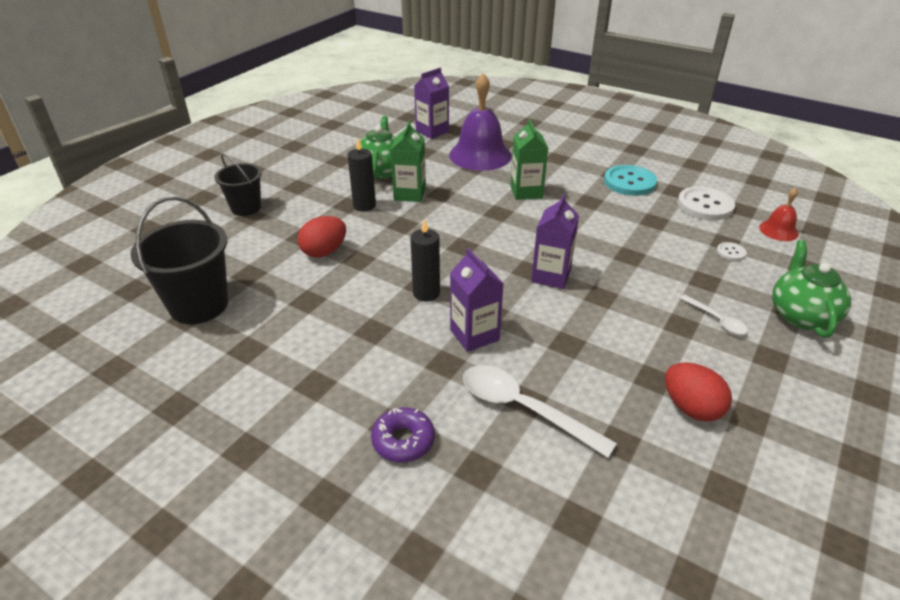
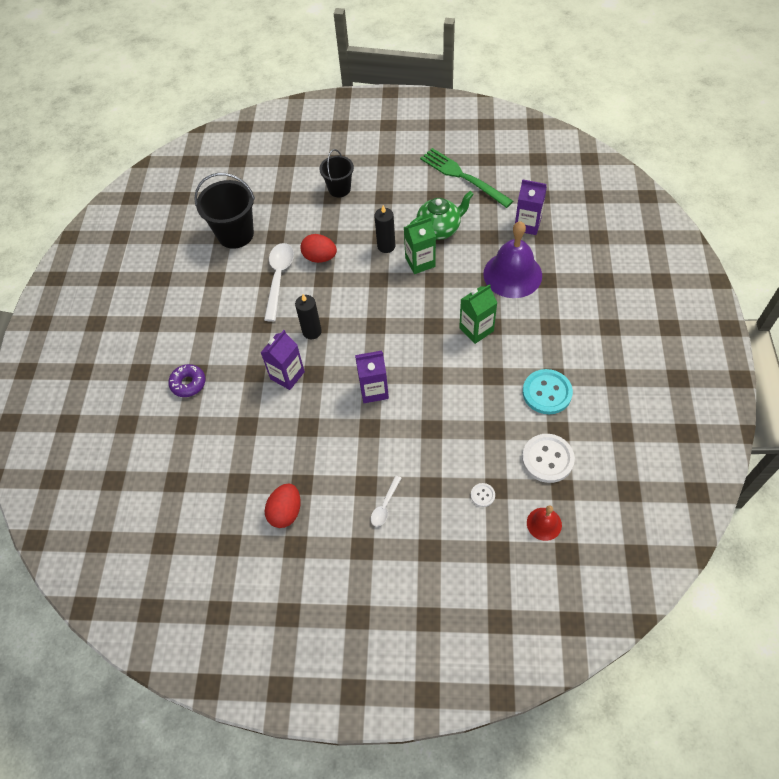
camera: 65 degrees right, 20 degrees up
white spoon [463,365,617,458] -> white spoon moved to [264,243,294,322]
green teapot [772,240,851,338] -> none
none -> green fork [420,148,513,208]

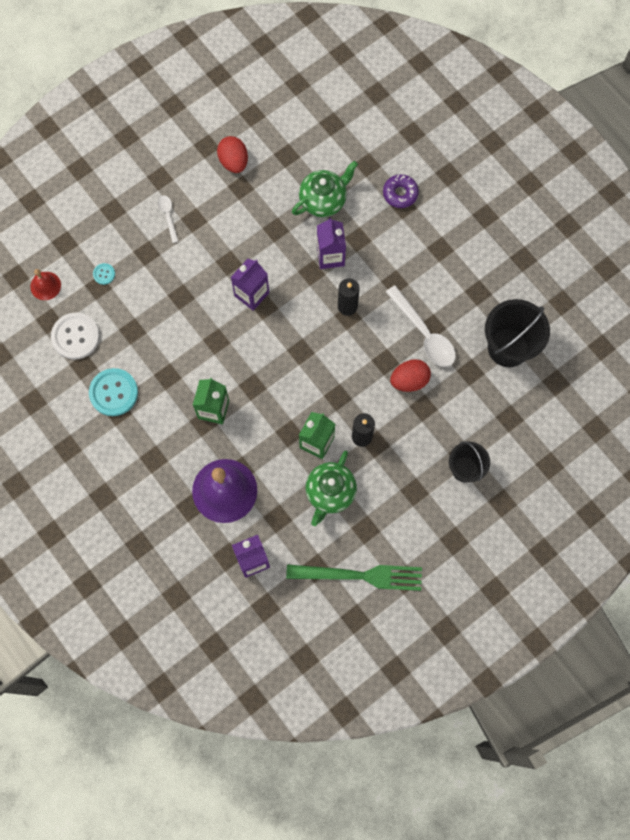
camera: 135 degrees right, 15 degrees up
white button [471,483,495,507] -> turquoise button [93,263,115,285]
none -> green teapot [292,161,358,217]

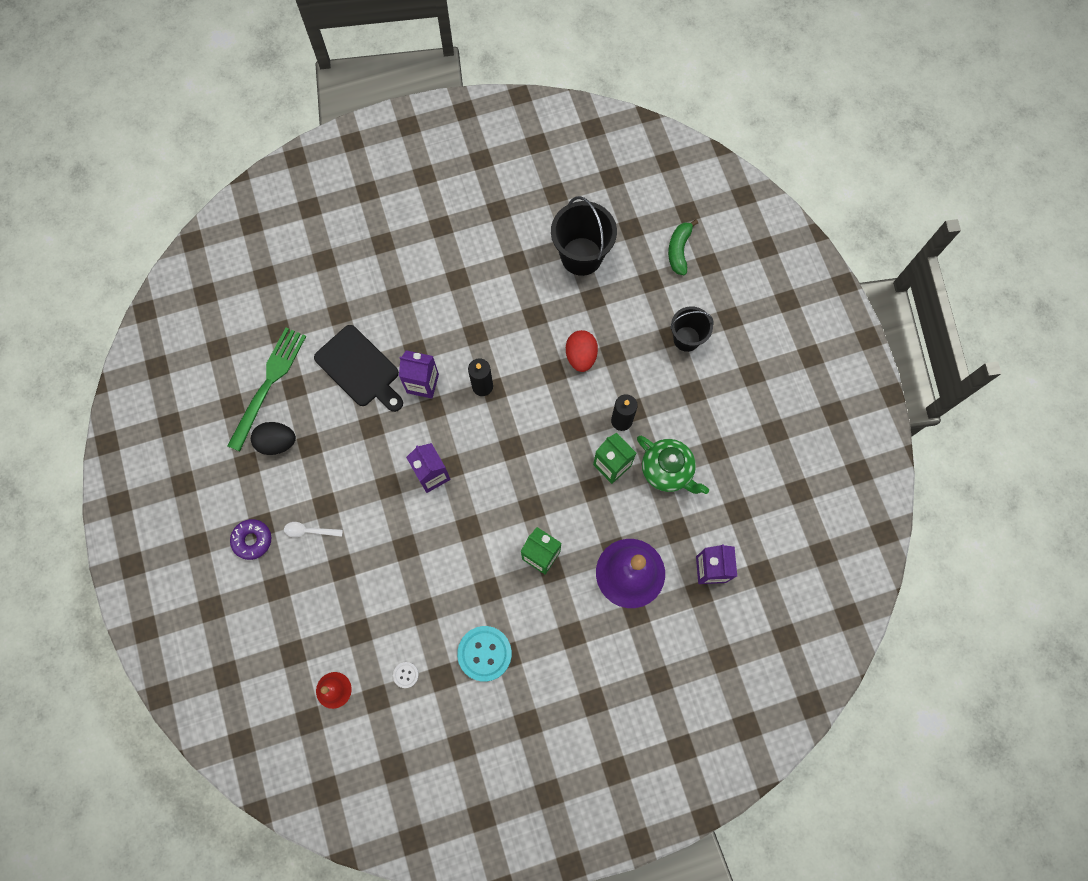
camera: 70 degrees left, 0 degrees up
white button [51,313,100,360] -> white button [393,662,419,688], size x0.47
turquoise button [93,263,115,285] -> none
red egg [217,136,248,173] -> black egg [251,422,296,455]
green fork [286,564,422,591] -> green fork moved to [227,328,306,451]
green teapot [292,161,358,217] -> black cutting board [314,325,403,412]
purple donut [383,174,419,208] -> purple donut moved to [230,519,271,560]
white spoon [386,285,456,367] -> none
none -> green banana [668,219,698,275]

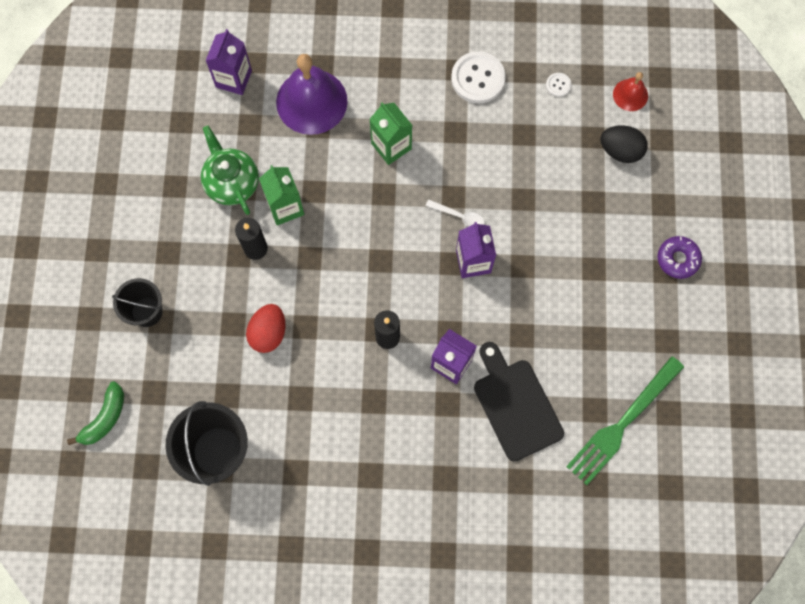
camera: 160 degrees left, 0 degrees up
black egg [251,422,296,455] -> black egg moved to [600,125,648,163]
white spoon [284,522,343,537] -> white spoon moved to [426,199,485,227]
turquoise button [457,626,512,681] -> white button [451,51,506,104]

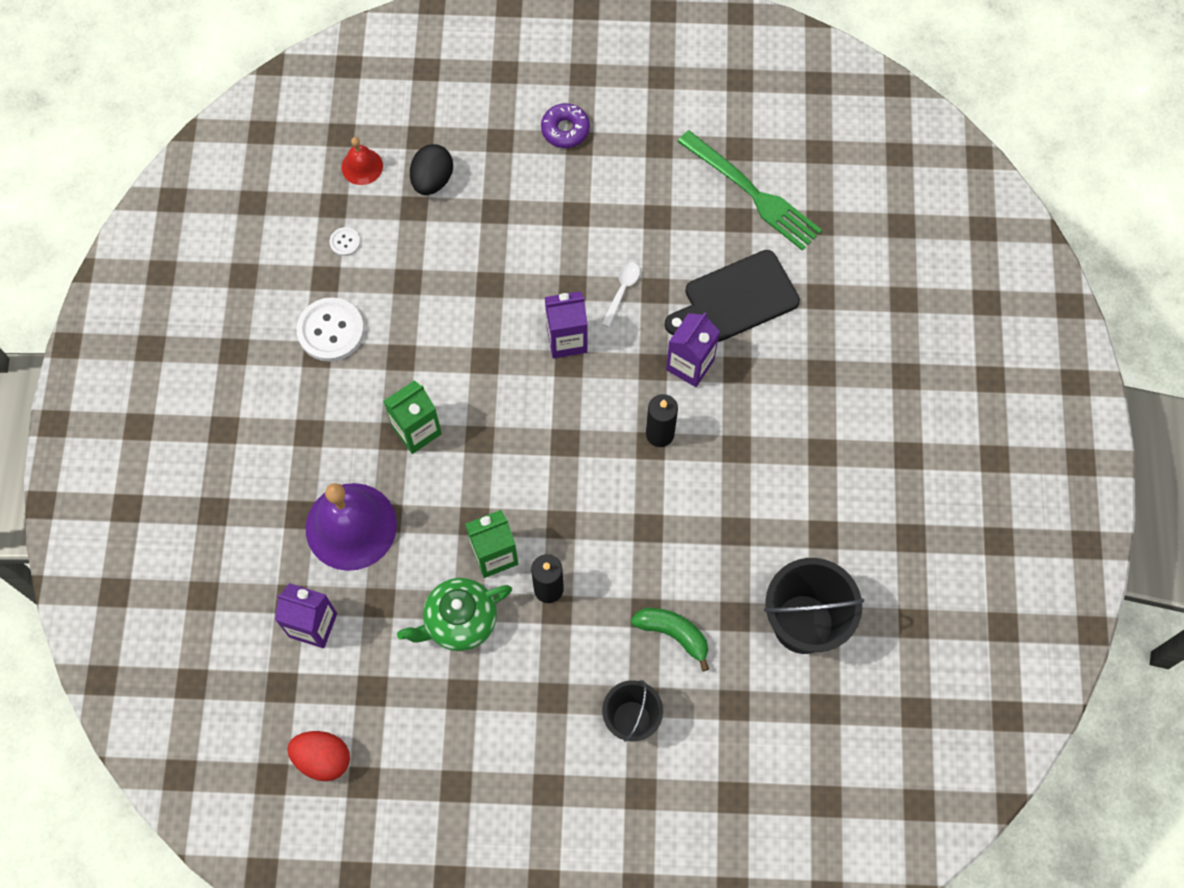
camera: 90 degrees left, 5 degrees down
green banana [67,381,124,445] -> green banana moved to [631,608,709,671]
red egg [246,304,285,353] -> red egg moved to [287,731,350,781]
white spoon [426,199,485,227] -> white spoon moved to [602,262,640,327]

